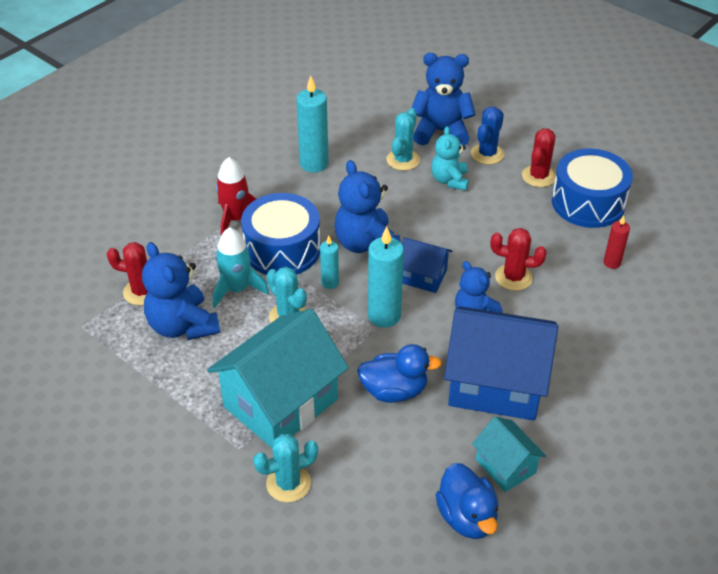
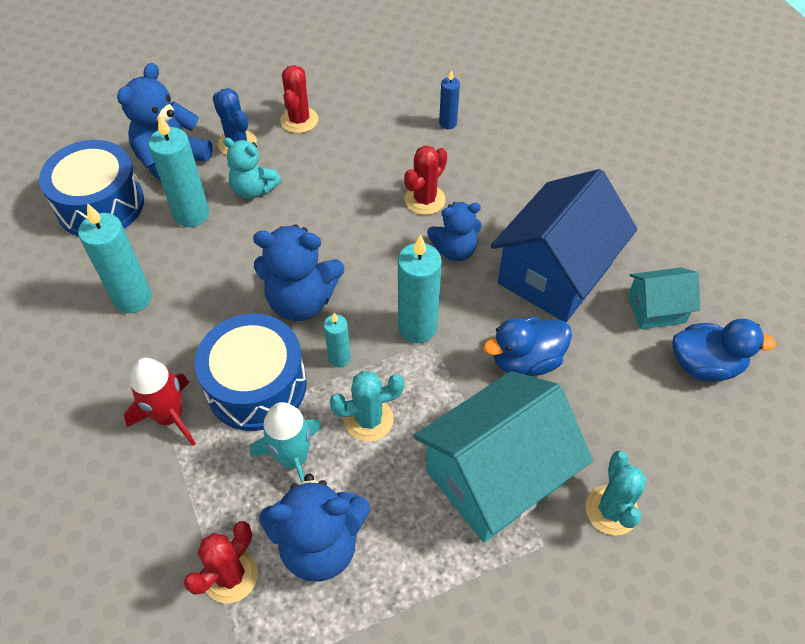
camera: 65 degrees left, 10 degrees up
turquoise house [207,309,349,449] -> turquoise house turned 75 degrees clockwise [414,371,593,543]
blue duck [357,344,442,403] -> blue duck turned 135 degrees counterclockwise [483,317,572,376]
turquoise cactus [387,108,420,170] -> turquoise candle [148,114,209,227]
blue house [402,237,452,293] -> none
red cactus [522,128,556,187] -> red cactus turned 45 degrees clockwise [280,65,318,133]
blue drum [552,149,633,228] -> blue drum moved to [39,140,144,237]
red candle [603,216,630,269] -> blue candle [439,70,460,129]

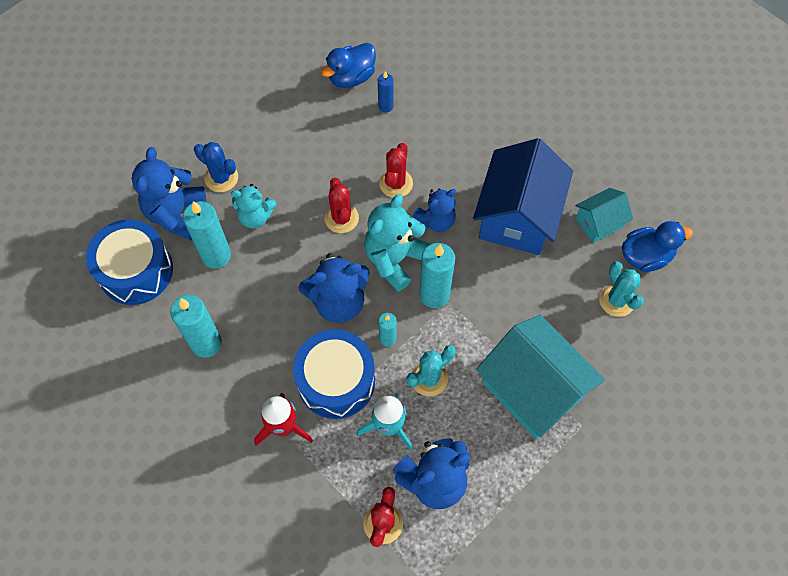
camera: 20 degrees left, 10 degrees up
red cactus [280,65,318,133] -> red cactus moved to [324,178,359,233]
turquoise house [414,371,593,543] -> turquoise house turned 75 degrees counterclockwise [476,315,605,439]
blue duck [483,317,572,376] -> blue duck moved to [321,43,376,88]
turquoise cactus [586,451,646,535] -> turquoise cactus moved to [599,261,644,317]
none -> turquoise teddy bear [364,194,431,292]

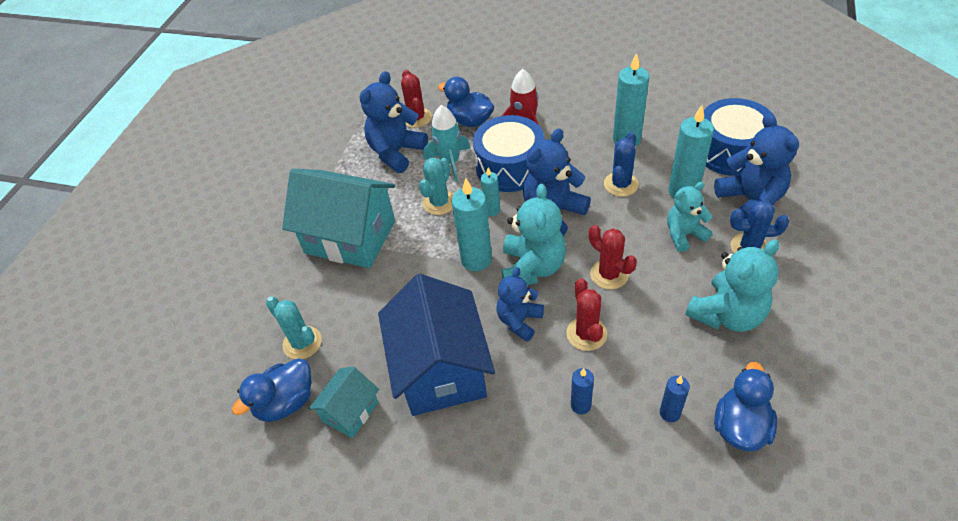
camera: 155 degrees right, 15 degrees down
none -> blue duck [438,77,494,127]
none -> blue candle [571,368,594,415]
none -> blue cactus [604,132,639,197]
none -> turquoise teddy bear [685,239,779,332]

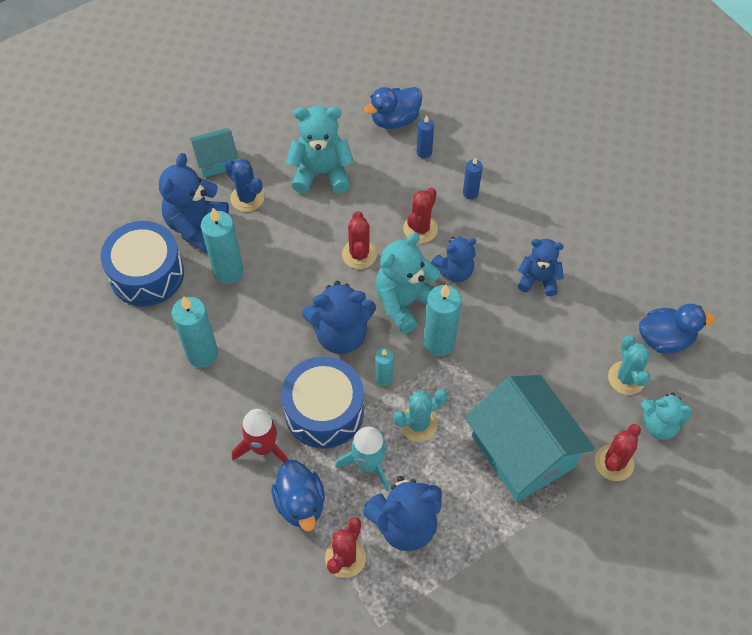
camera: 145 degrees left, 10 degrees up
turquoise house [309,366,379,438] -> turquoise house moved to [189,128,238,177]
blue house [378,274,495,416] -> blue teddy bear [518,239,564,296]
blue cactus [604,132,639,197] -> none
turquoise teddy bear [667,182,713,252] -> turquoise teddy bear moved to [641,392,692,440]
none -> red cactus [595,424,641,481]

